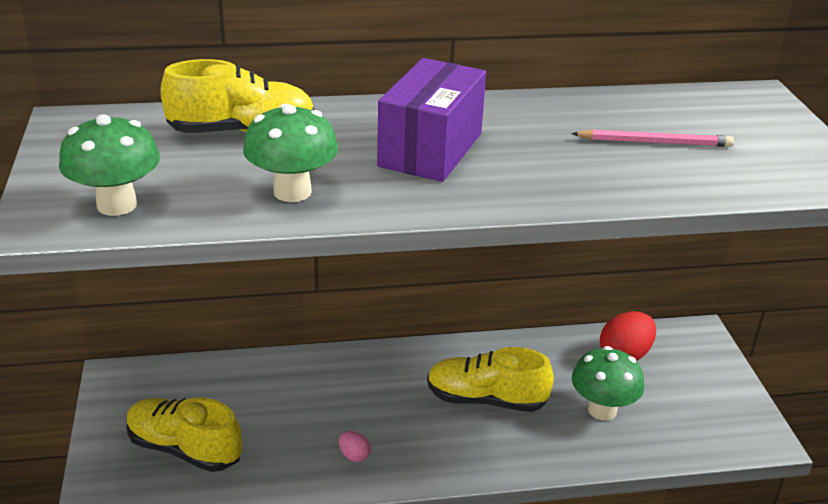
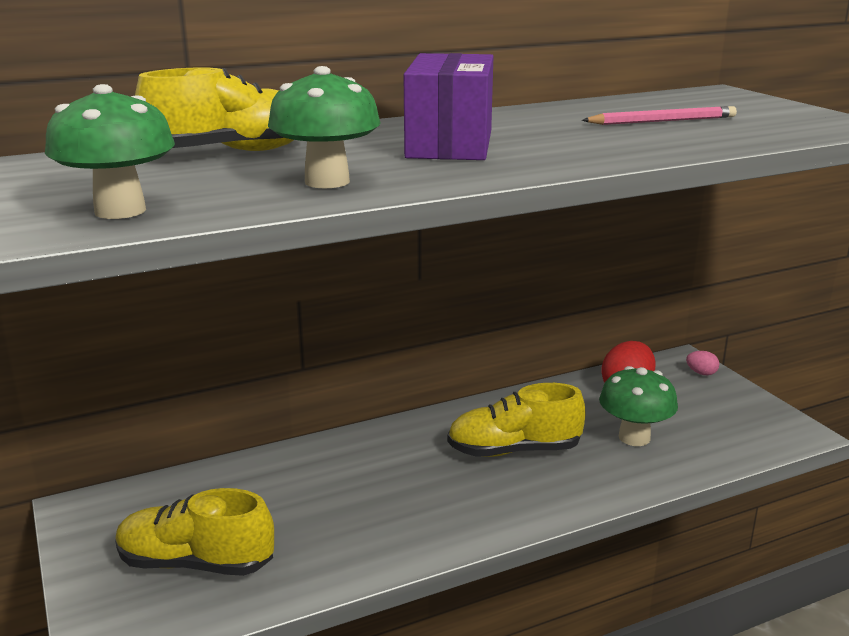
camera: 15 degrees left, 10 degrees down
pink egg [339,431,371,462] -> pink egg moved to [686,351,719,375]

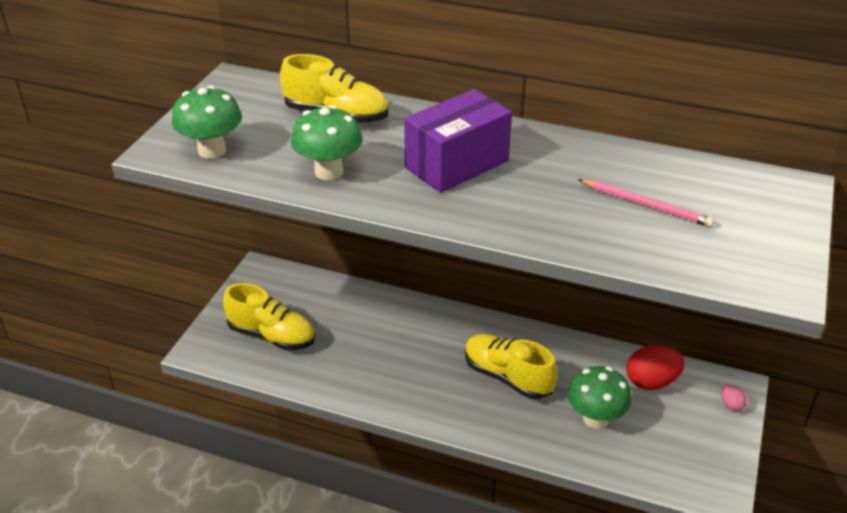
camera: 45 degrees right, 15 degrees up
yellow shoe [115,488,274,576] -> yellow shoe turned 150 degrees clockwise [223,283,315,351]

